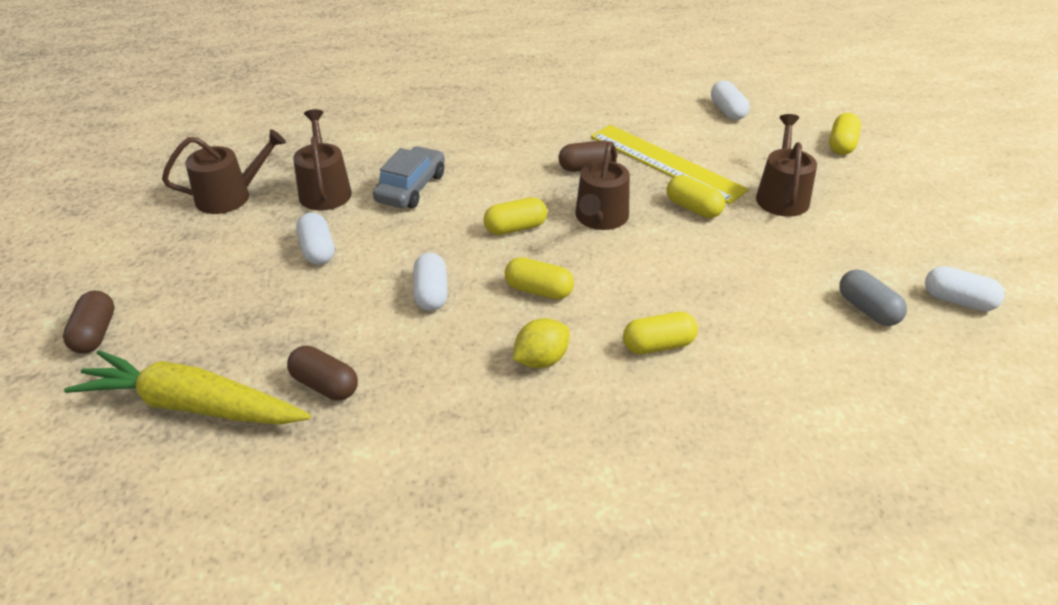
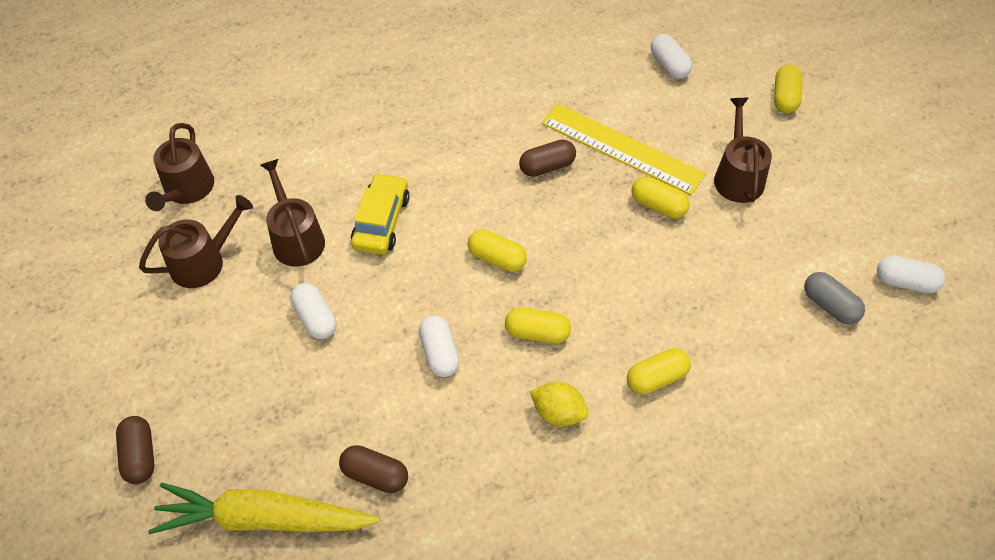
camera: 10 degrees left, 15 degrees up
grey car [373,146,445,208] -> yellow car [351,173,410,255]
yellow capsule [483,197,547,235] -> yellow capsule turned 60 degrees clockwise [468,229,527,272]
yellow lemon [513,318,569,368] -> yellow lemon turned 75 degrees clockwise [530,382,588,427]
brown watering can [575,142,630,230] -> brown watering can moved to [145,123,214,211]

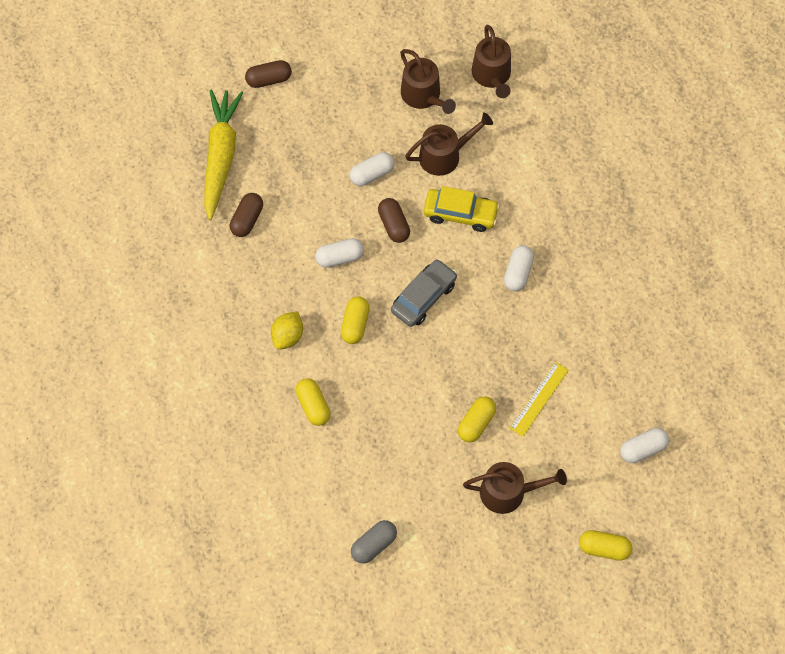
camera: 90 degrees right, 10 degrees up
brown watering can [145,123,214,211] -> brown watering can turned 105 degrees counterclockwise [472,25,511,98]
yellow capsule [468,229,527,272] -> grey car [391,259,457,327]
brown capsule [519,139,576,177] -> brown capsule moved to [378,198,410,243]
yellow ruler [542,103,706,195] -> yellow ruler [510,362,569,437], size x0.57
white capsule [877,255,945,293] -> white capsule moved to [504,245,534,291]

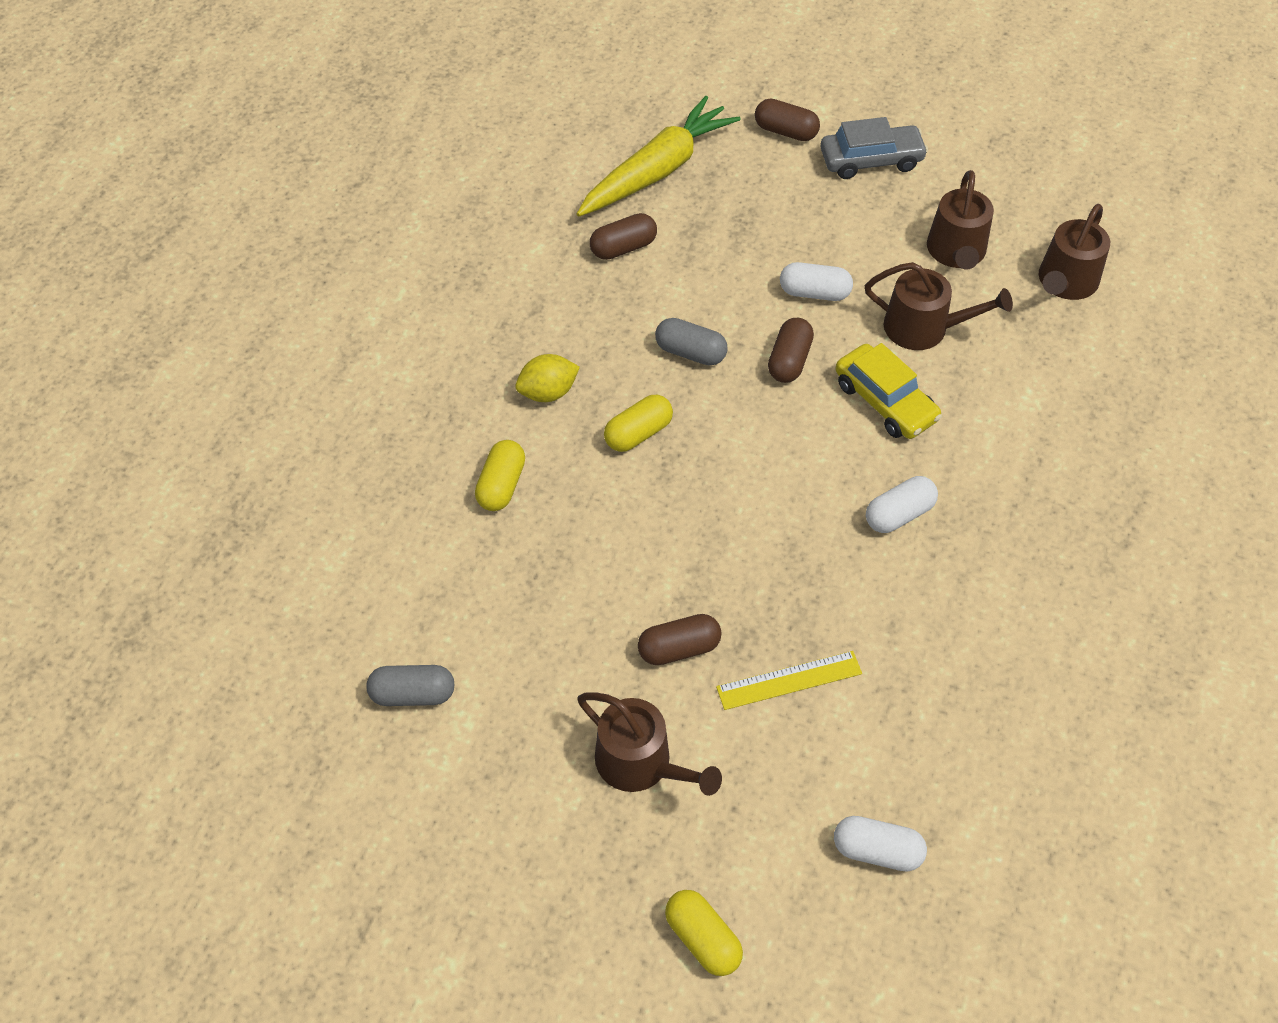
camera: 40 degrees right, 10 degrees down
white capsule [315,238,364,268] -> grey capsule [655,318,728,366]
grey car [391,259,457,327] -> grey car moved to [821,117,928,179]
yellow capsule [458,396,496,442] -> brown capsule [638,614,722,665]

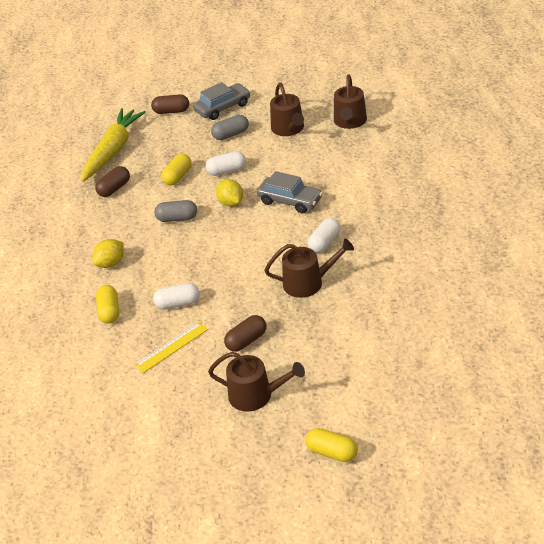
camera: 20 degrees left, 15 degrees down
grey capsule [367,665,455,706] -> grey capsule moved to [211,115,249,140]
yellow capsule [604,395,673,452] -> yellow capsule moved to [161,154,191,186]
yellow ruler [716,651,862,710] -> yellow ruler moved to [135,322,208,373]
brown capsule [768,318,814,383] -> yellow lemon [216,179,243,207]
white capsule [834,816,927,872] -> white capsule moved to [153,283,200,309]
yellow car [835,343,942,439] -> grey car [257,171,323,213]
brown watering can [865,262,1013,350] -> brown watering can moved to [265,239,354,298]

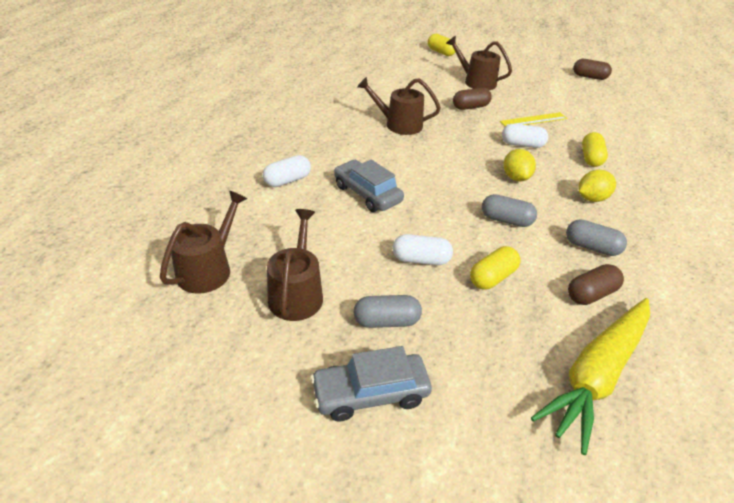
camera: 165 degrees left, 0 degrees up
brown capsule [151,94,189,114] -> brown capsule moved to [573,59,612,80]
yellow lemon [216,179,243,207] -> yellow lemon moved to [504,149,536,181]
white capsule [308,218,341,253] -> white capsule moved to [263,155,311,187]
none -> grey capsule [566,219,627,256]

